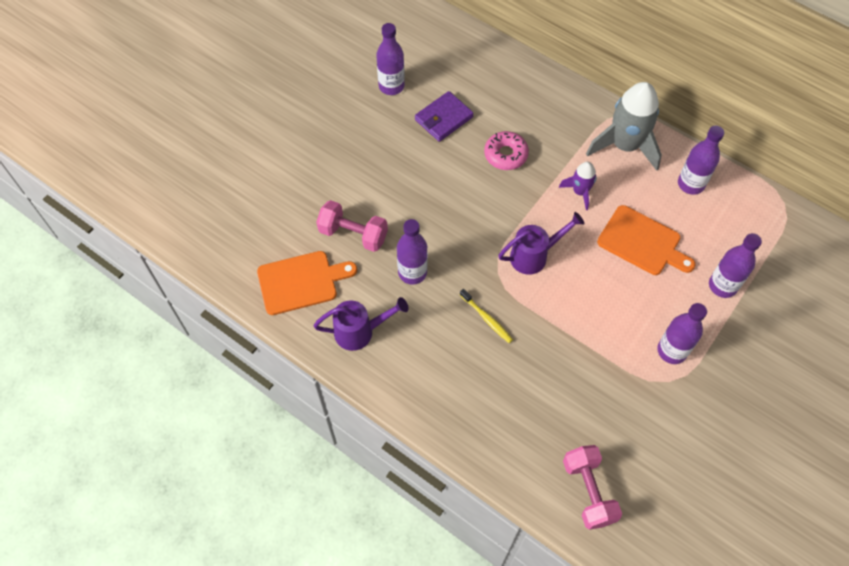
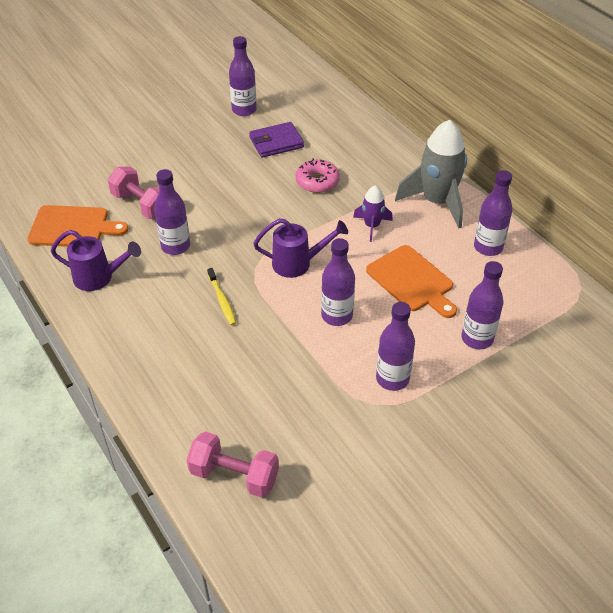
camera: 20 degrees right, 15 degrees down
pink dumbbell [563,445,622,530] -> pink dumbbell turned 75 degrees counterclockwise [187,431,279,498]
none -> purple bottle [321,238,355,326]

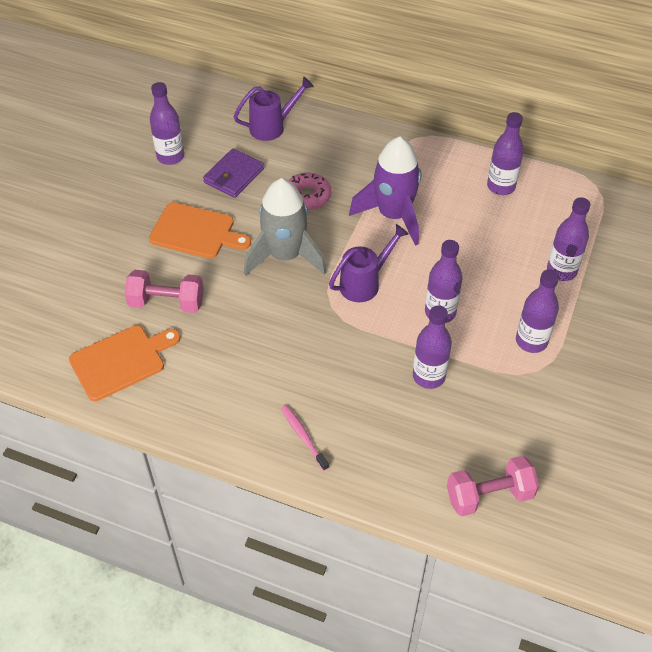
camera: 35 degrees left, 5 degrees up
purple watering can [51,230,141,291] -> purple watering can moved to [234,77,314,141]
purple bottle [154,169,190,255] -> purple bottle moved to [413,306,452,389]
yellow toothbrush [207,268,236,325] -> none
purple rocket [353,185,393,242] -> purple rocket [349,137,421,246], size x1.93
orange cutting board [366,245,457,318] -> orange cutting board moved to [149,202,251,258]
grey rocket [395,120,467,229] -> grey rocket moved to [244,178,326,275]
none -> pink toothbrush [281,405,329,471]

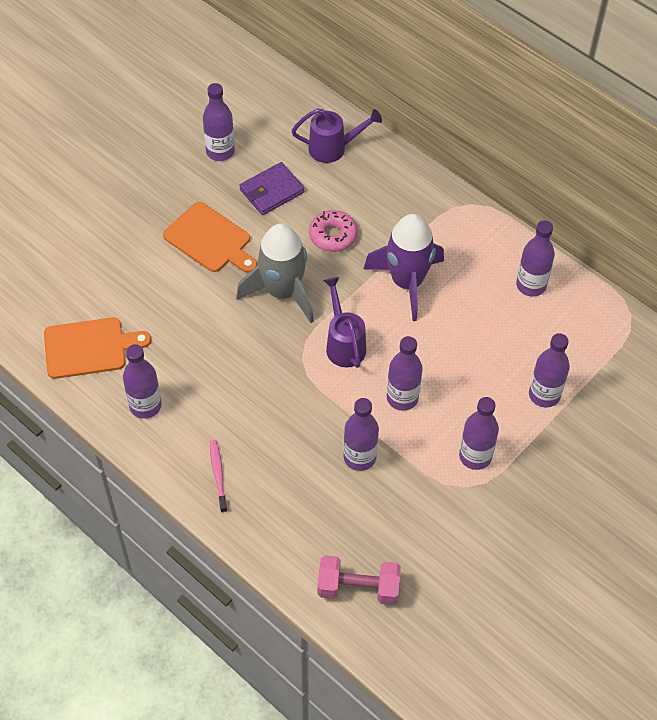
camera: 20 degrees right, 5 degrees up
pink dumbbell [125,270,204,313] -> none
purple watering can [329,224,409,302] -> purple watering can turned 90 degrees counterclockwise [323,277,366,368]
none -> purple bottle [123,344,162,419]

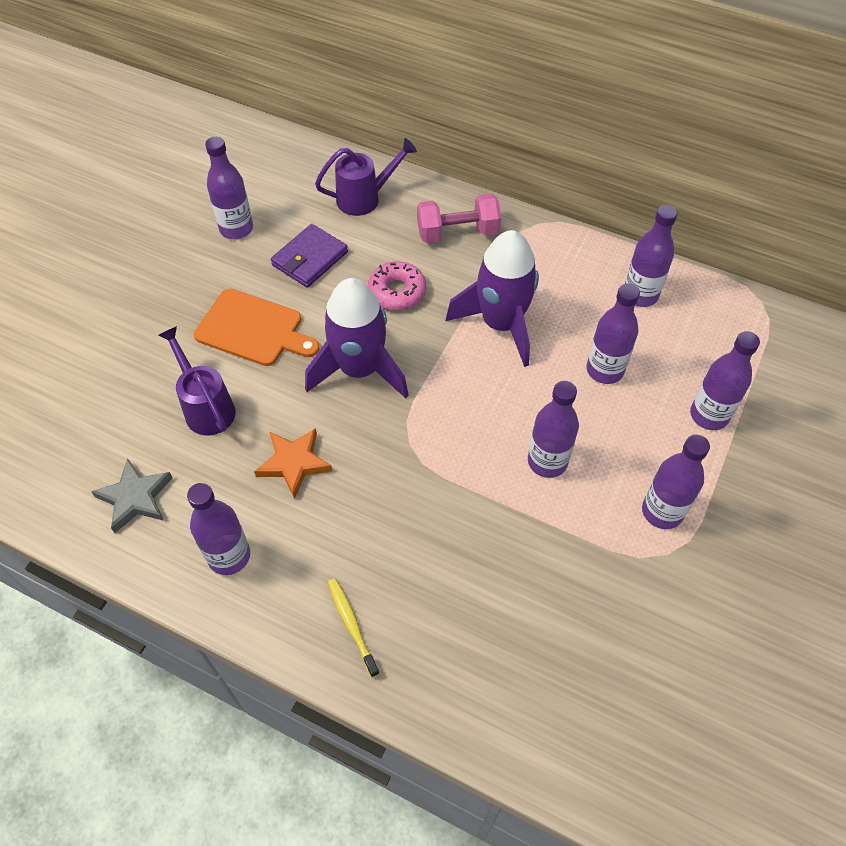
camera: 15 degrees left, 0 degrees up
orange cutting board [44,317,151,379] -> grey star [91,458,173,533]
pink toothbrush [210,440,227,513] -> yellow toothbrush [328,578,379,677]
grey rocket [236,223,314,323] -> purple rocket [305,278,409,398]
pink dumbbell [317,555,401,605] -> pink dumbbell moved to [417,193,501,243]
purple watering can [323,277,366,368] -> purple watering can moved to [158,326,236,435]
purple bottle [343,398,379,471] -> purple bottle moved to [587,283,640,384]
none -> orange star [254,428,332,499]

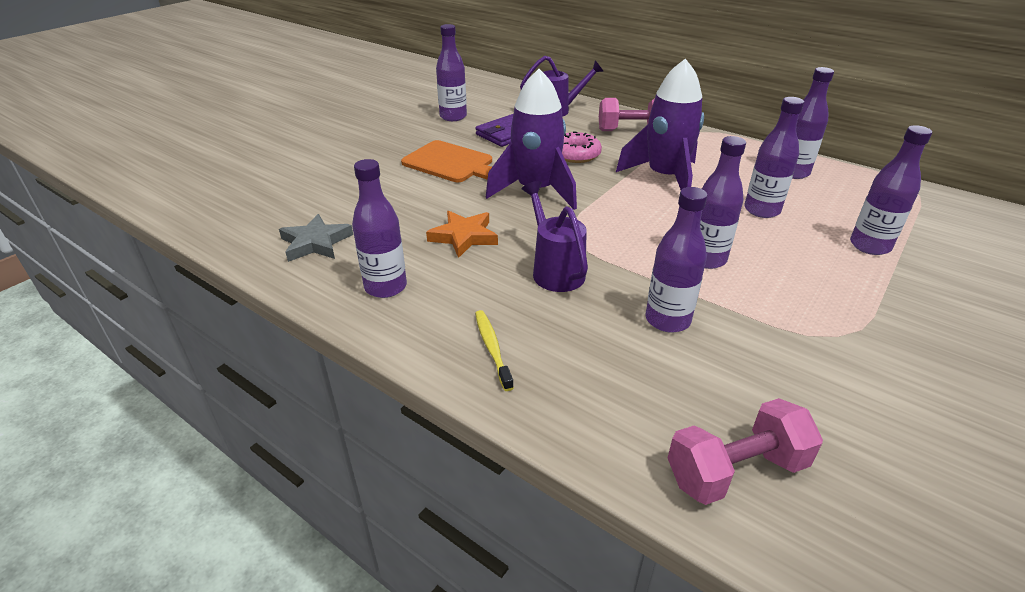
camera: 10 degrees right, 20 degrees down
purple watering can [158,326,236,435] -> purple watering can moved to [522,181,588,292]
purple bottle [642,435,710,529] -> purple bottle moved to [645,187,707,333]
none -> pink dumbbell [668,398,823,505]

